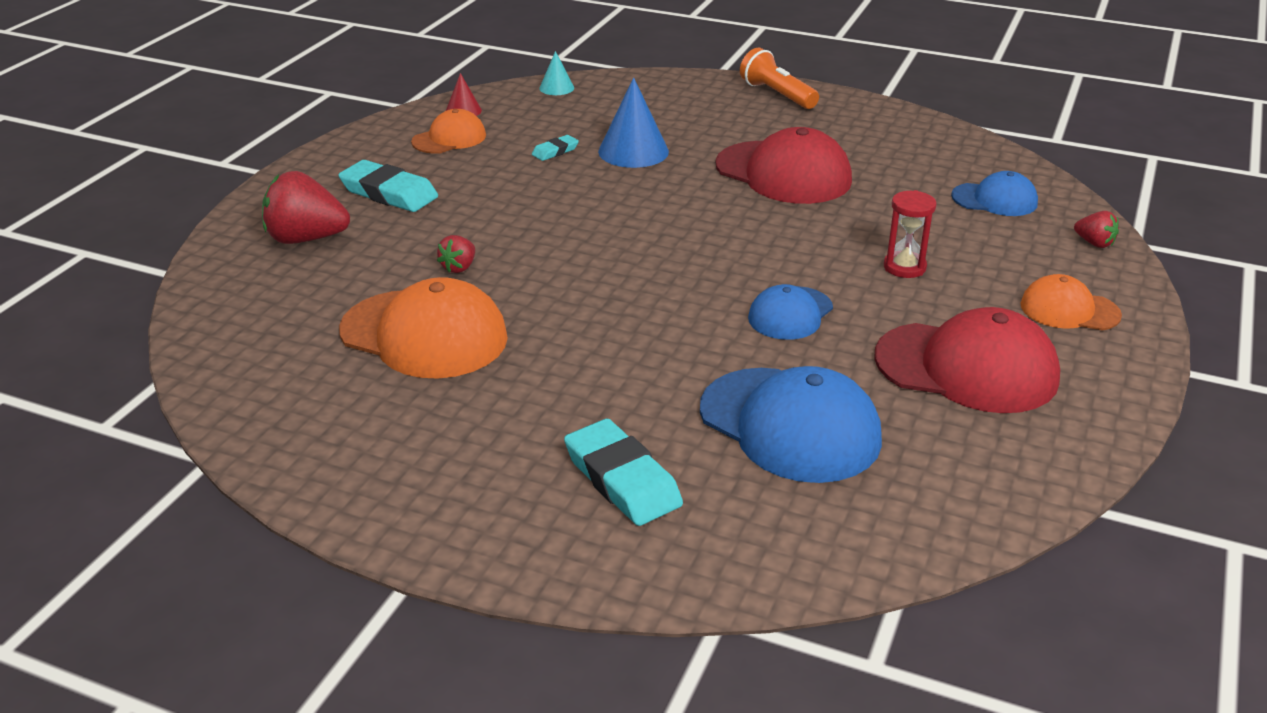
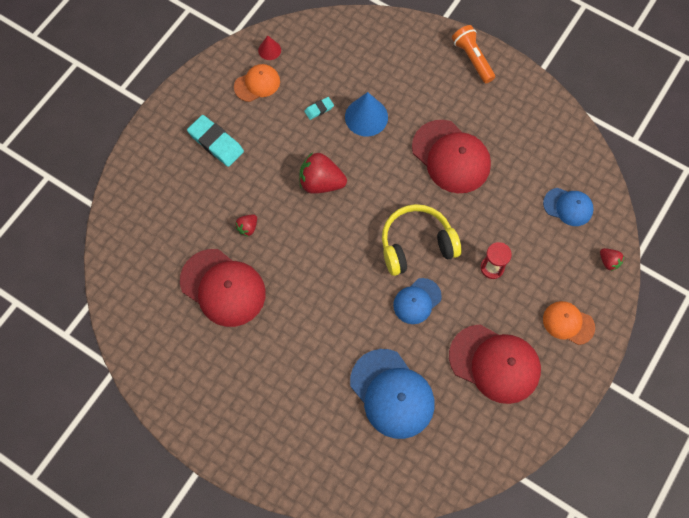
camera: 10 degrees right, 35 degrees up
red strawberry [262,171,350,244] -> red strawberry moved to [299,152,347,194]
orange cap [339,277,508,379] -> red cap [180,249,266,327]
turquoise cone [539,51,574,95] -> none
turquoise eraser [564,419,683,526] -> none
none -> yellow headphones [382,204,462,276]

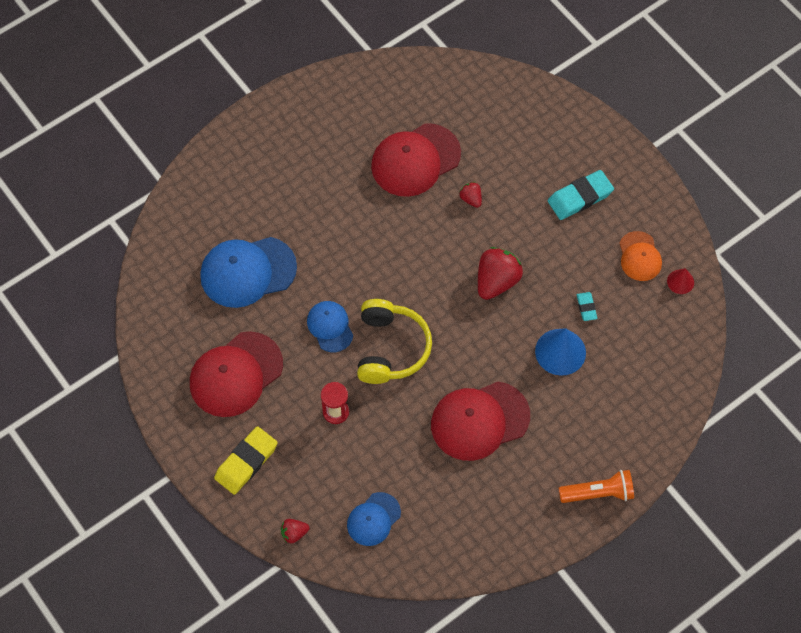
camera: 110 degrees right, 5 degrees down
orange cap [543,301,595,345] -> yellow eraser [214,426,278,495]

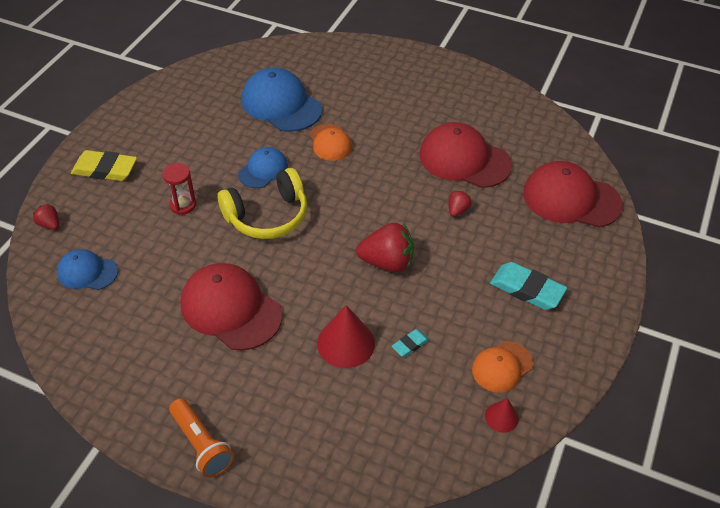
camera: 60 degrees right, 15 degrees down
red cap [190,331,283,417] -> red cap moved to [523,161,623,228]
blue cone [535,328,586,376] -> red cone [317,305,375,368]
none -> orange cap [310,124,352,161]

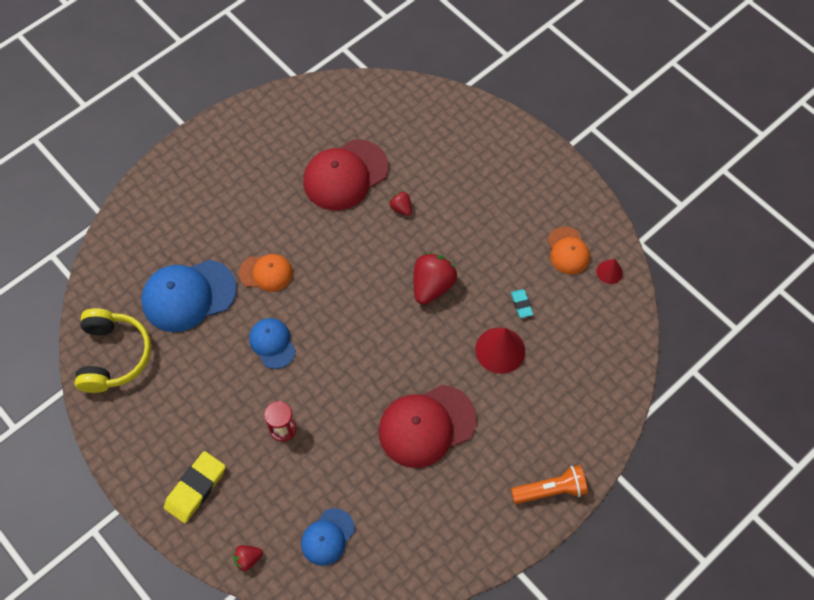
camera: 65 degrees left, 15 degrees up
yellow headphones [217,168,307,239] -> yellow headphones moved to [75,308,151,393]
turquoise eraser [490,262,567,310] -> none
red cap [523,161,623,228] -> none

